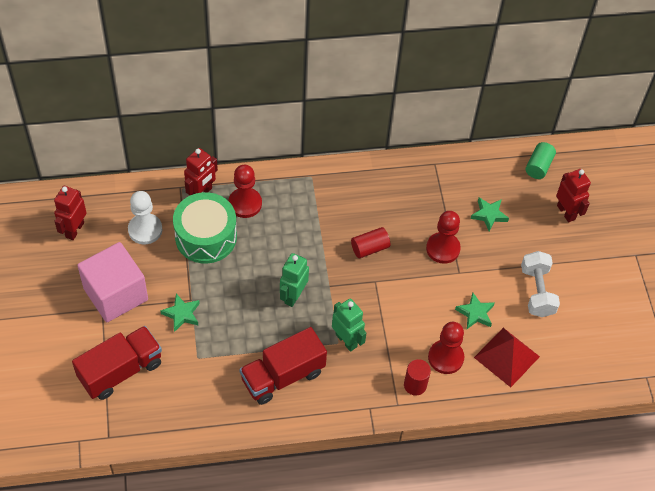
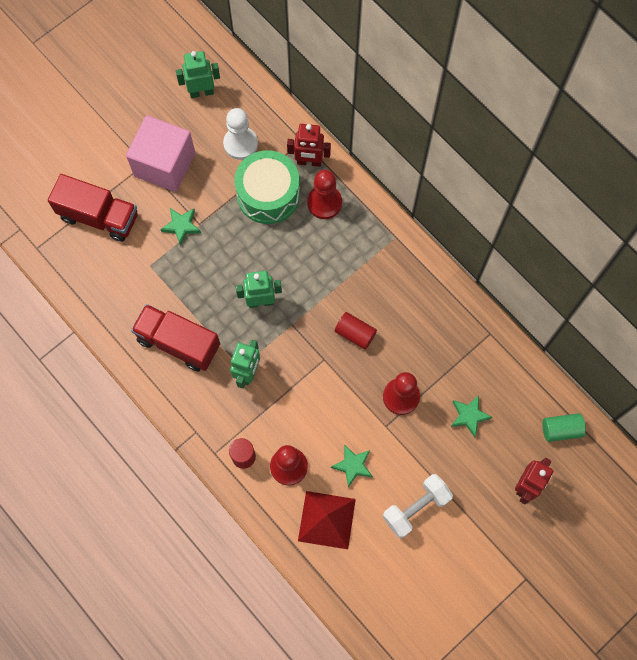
camera: 60 degrees right, 15 degrees up
red robot [54,186,87,240] -> green robot [176,51,220,98]

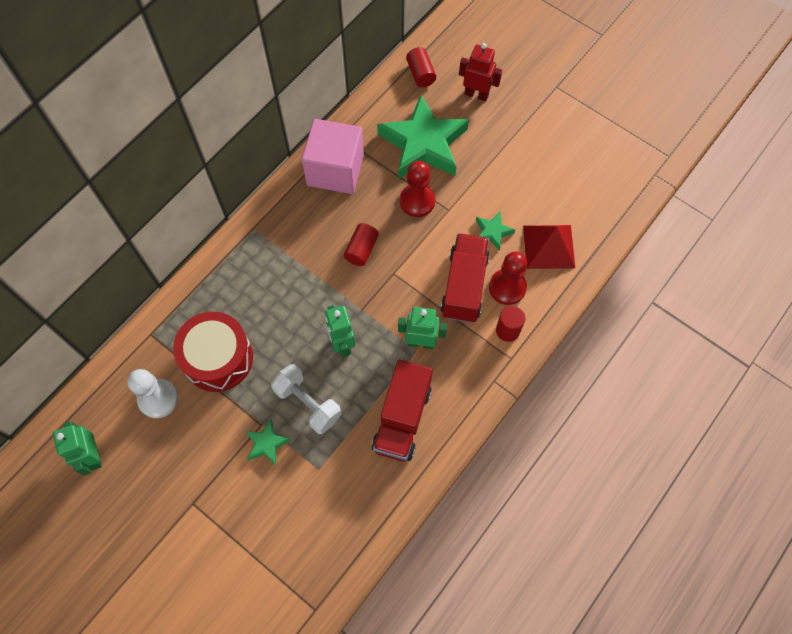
camera: 100 degrees left, 5 degrees down
red truck [48,174,138,242] -> red truck moved to [441,233,490,323]
pink cube [126,115,195,192] -> pink cube moved to [302,119,364,194]
green drum [234,150,300,224] -> red drum [173,312,253,392]
red robot [287,124,331,167] -> none
red pawn [307,170,342,219] -> none
white dumbbell [383,474,453,538] -> white dumbbell moved to [271,364,341,434]
green star [451,395,492,437] -> green star [377,95,469,179], size x2.33
green cylinder [542,413,586,442] -> red cylinder [406,47,436,87]

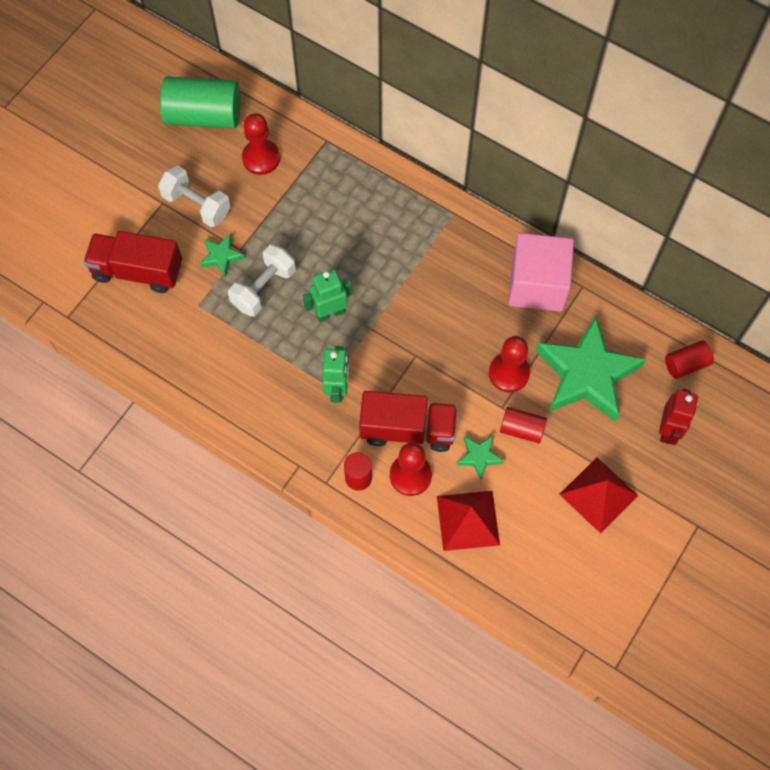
camera: 85 degrees right, 0 degrees up
green robot [53,421,102,476] -> green cylinder [160,77,240,129]
white pawn [128,369,178,418] -> red pawn [242,113,280,175]
red drum [173,312,253,392] -> none
red cylinder [344,223,379,266] -> red cylinder moved to [500,407,547,443]
red truck [372,360,433,462] -> red truck moved to [83,231,182,293]
none -> white dumbbell [158,165,231,227]
none -> red pyramid [559,458,638,534]

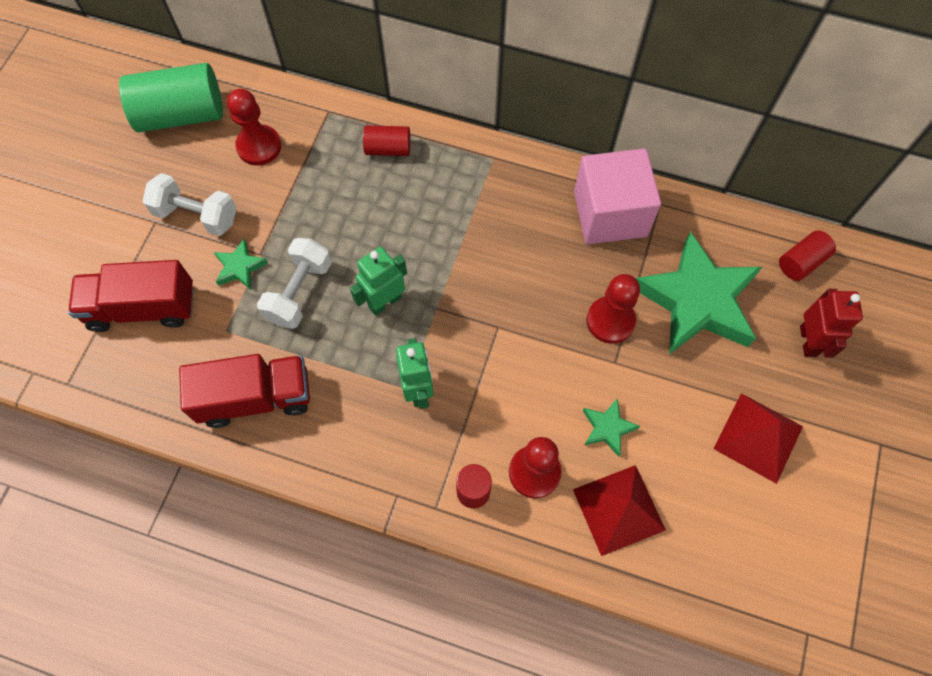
camera: 15 degrees left, 0 degrees up
red truck [359,391,458,452] -> red truck moved to [179,354,310,428]
red cylinder [500,407,547,443] -> red cylinder moved to [363,125,410,156]

